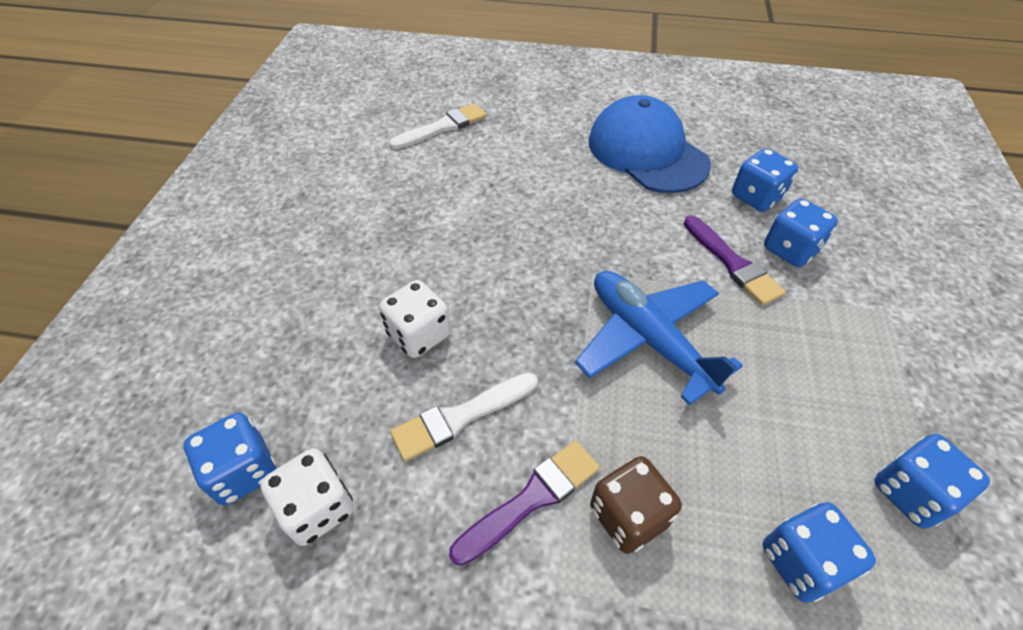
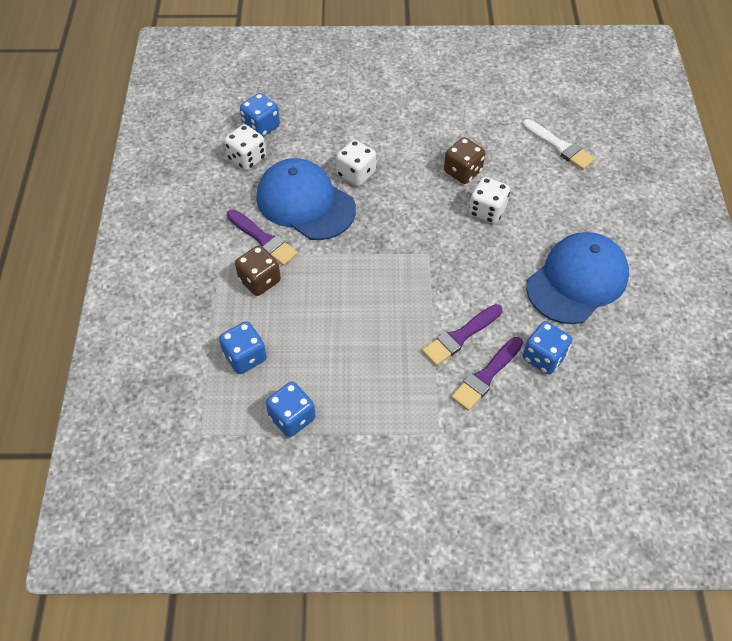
camera: 80 degrees right, 5 degrees up
white brush [390,372,538,462] -> blue cap [256,158,356,240]
blue plane [575,271,743,406] -> none
blue dice [764,198,838,267] -> purple brush [451,337,523,411]
none -> brown dice [444,137,485,184]
none -> white dice [469,177,510,224]

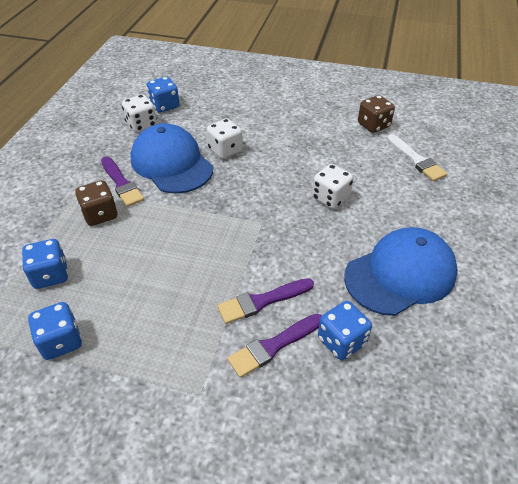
camera: 15 degrees right, 10 degrees down
brown dice [444,137,485,184] -> brown dice moved to [358,95,395,133]

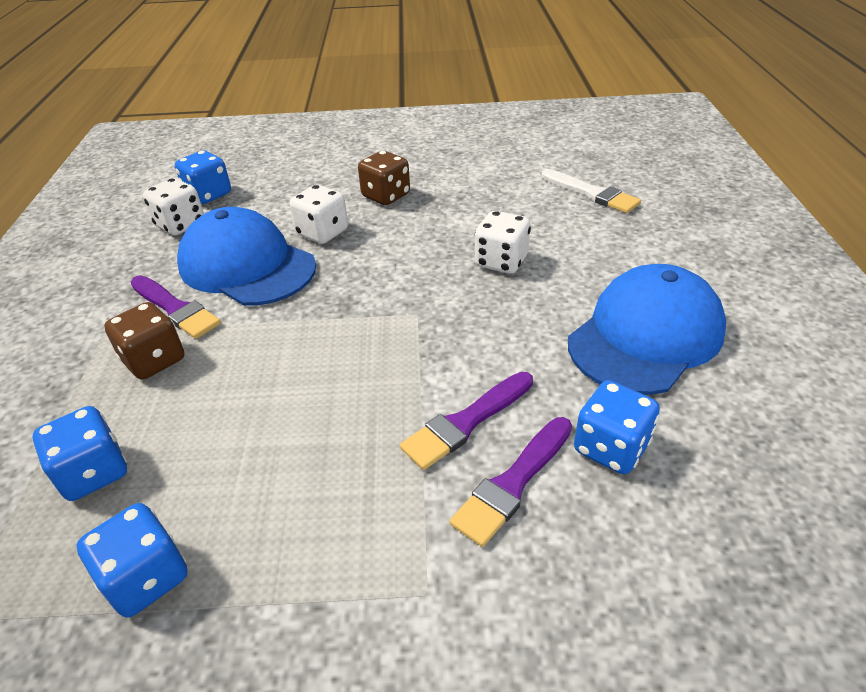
camera: 15 degrees left, 5 degrees down
brown dice [358,95,395,133] -> brown dice moved to [358,151,410,205]

